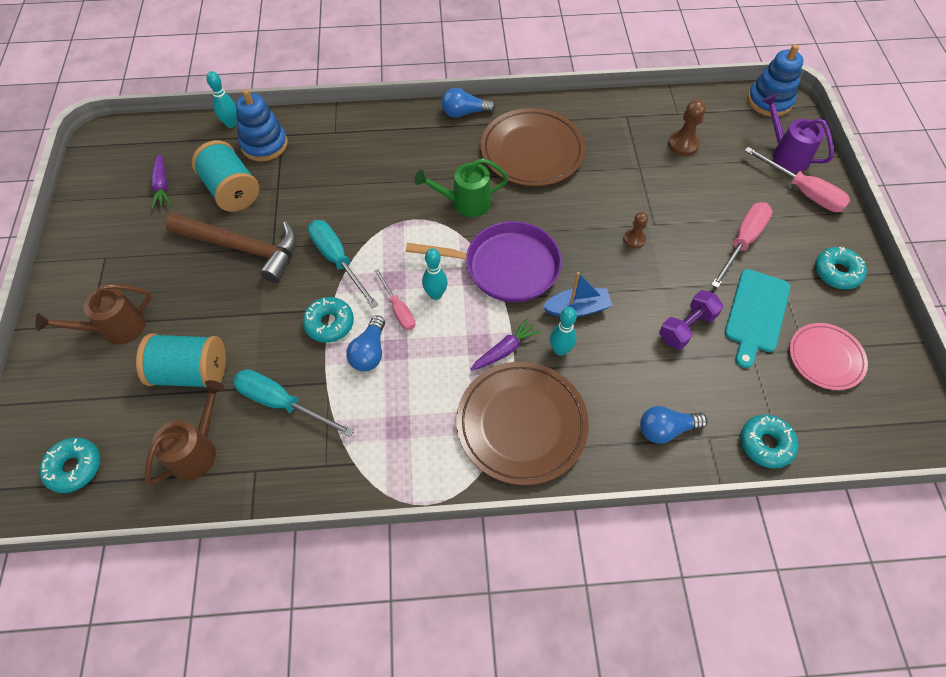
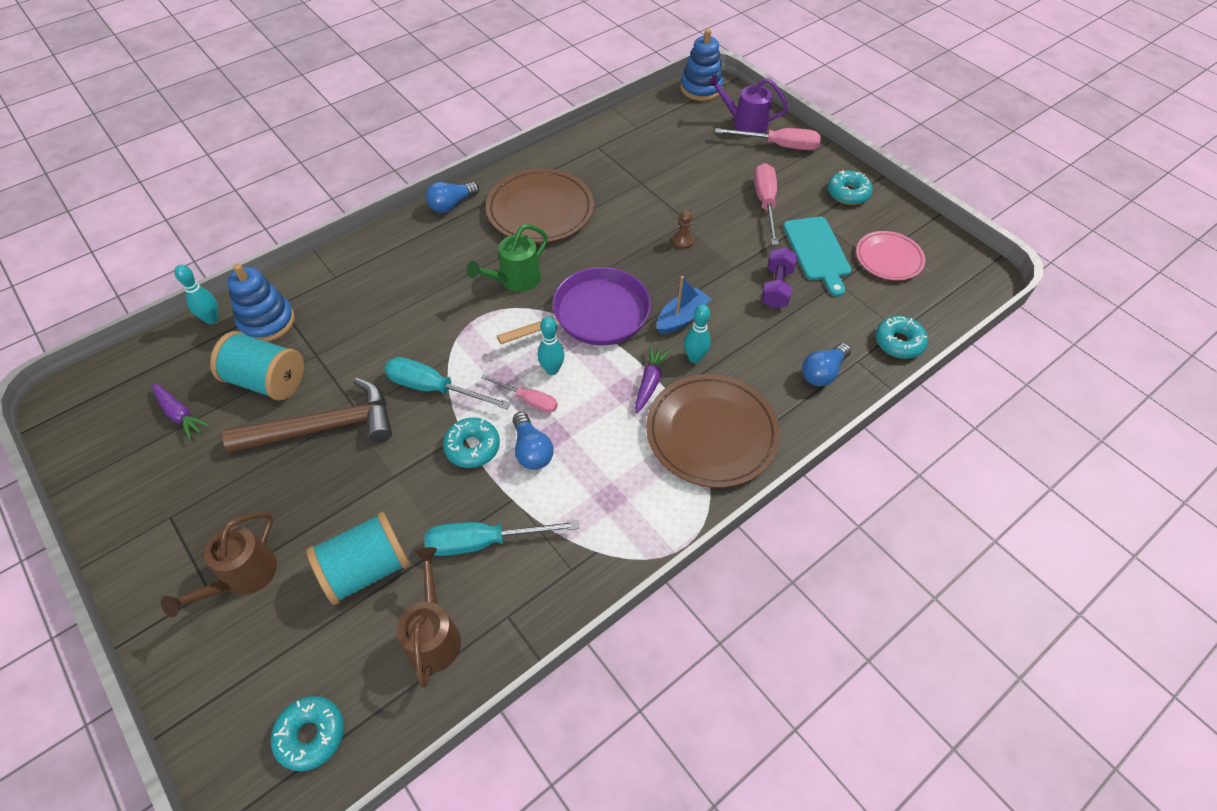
camera: 35 degrees left, 5 degrees down
brown pawn [668,99,706,156] -> none

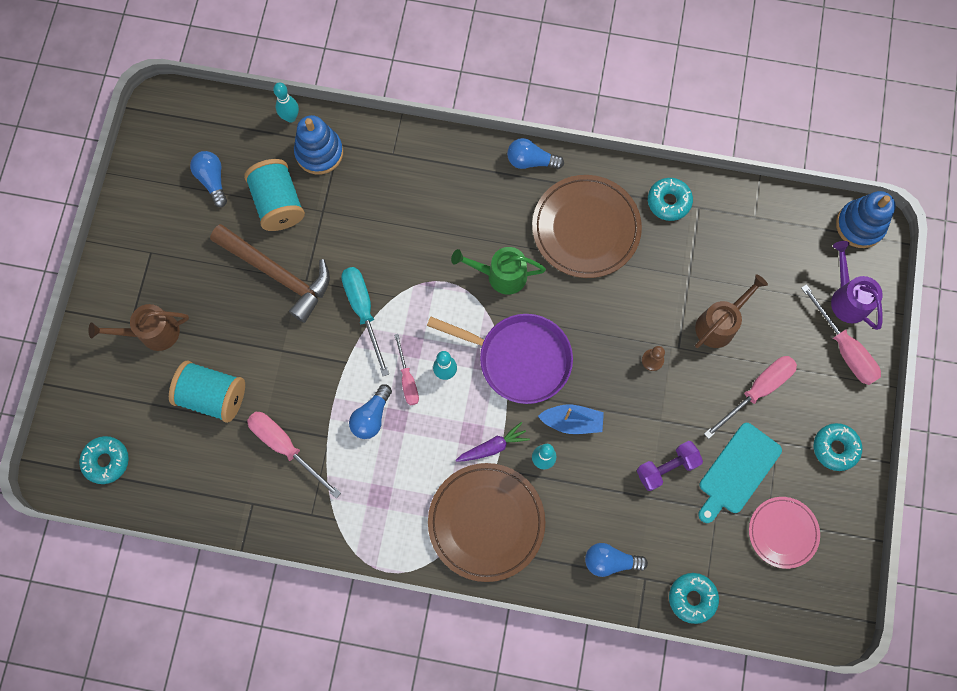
camera: 50 degrees right, 20 degrees up
purple carrot [152,383,210,440] -> blue light bulb [190,151,227,207]
brown watering can [397,547,461,688] -> brown watering can moved to [695,274,768,348]
turquoise screwdriver [424,520,579,556] -> pink screwdriver [247,412,341,498]
turquoise donut [443,417,500,468] -> turquoise donut moved to [648,178,693,221]

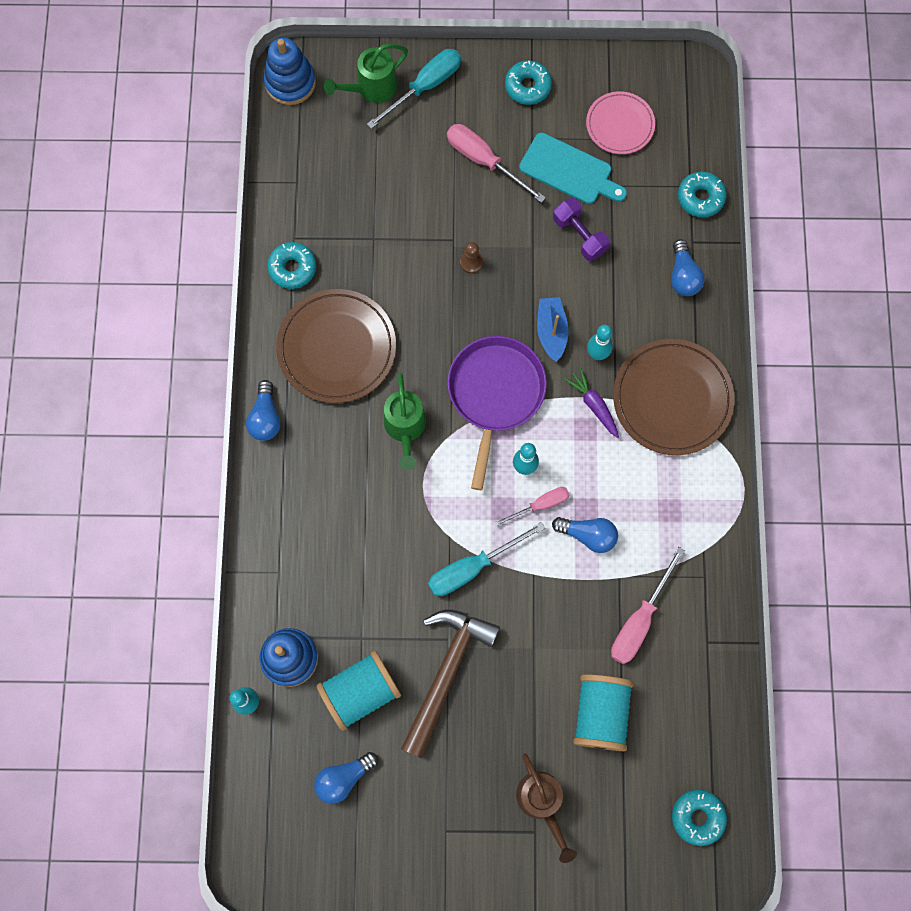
camera: 100 degrees left, 0 degrees up
brown watering can [695,274,768,348] -> none
pink screwdriver [801,284,881,385] -> turquoise screwdriver [367,49,461,129]
purple watering can [831,241,883,330] -> green watering can [324,44,408,103]

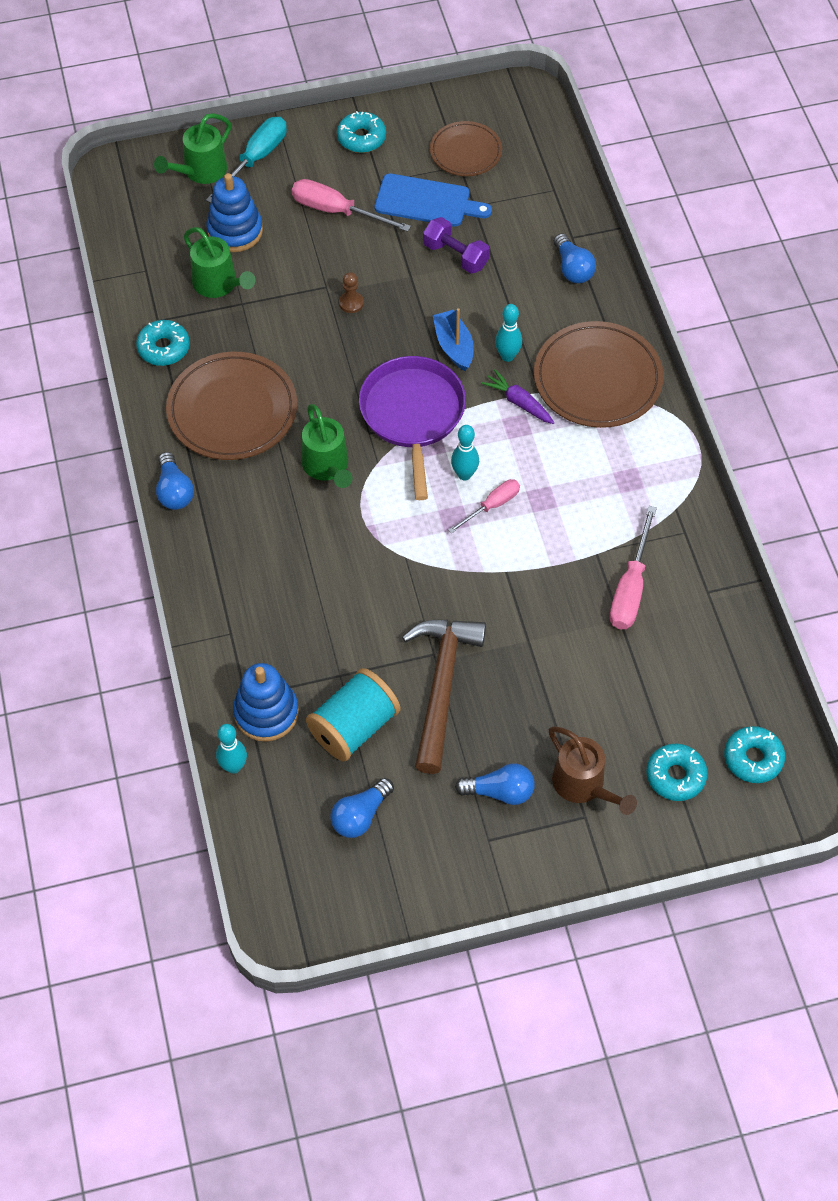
camera: 15 degrees left, 15 degrees down
blue stacking toy [264,38,316,105] -> blue stacking toy moved to [206,173,263,252]
turquoise screwdriver [428,522,545,596] -> none
turquoise cutting board [519,133,627,204] -> blue cutting board [375,174,492,227]
blue light bulb [552,517,618,553] -> blue light bulb moved to [455,764,535,805]
turquoise spool [573,674,634,751] -> none
pink plate [586,91,655,154] -> brown plate [430,121,502,176]
turquoise donut [678,172,727,217] -> turquoise donut moved to [646,744,708,801]
none -> green watering can [184,227,255,298]

